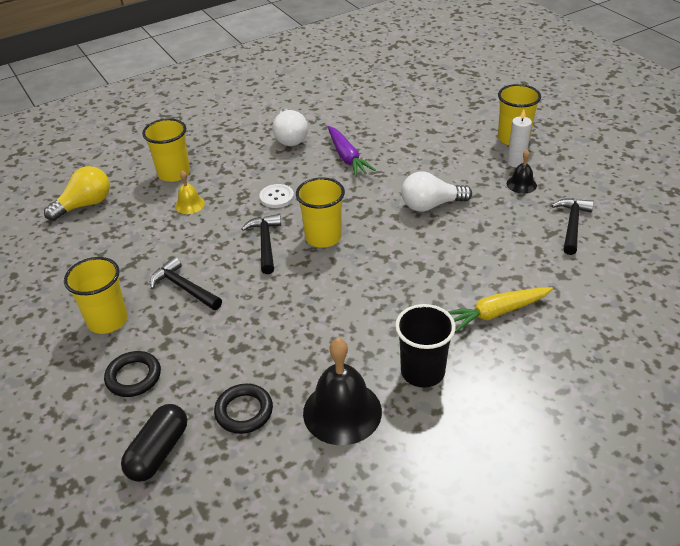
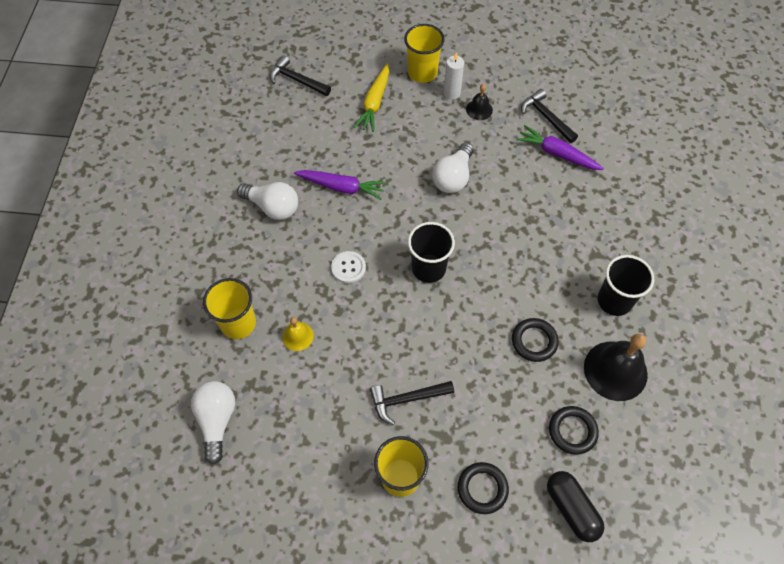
camera: 55 degrees left, 20 degrees up
yellow light bulb [44,166,110,221] -> white light bulb [191,381,235,465]
black hammer [241,214,281,274] -> black hammer moved to [270,55,331,96]
yellow cup [296,177,345,248] -> black cup [408,222,455,283]
yellow carrot [448,287,553,332] -> yellow carrot moved to [354,64,389,132]
none -> black ring [512,318,559,362]
none -> purple carrot [516,125,604,170]

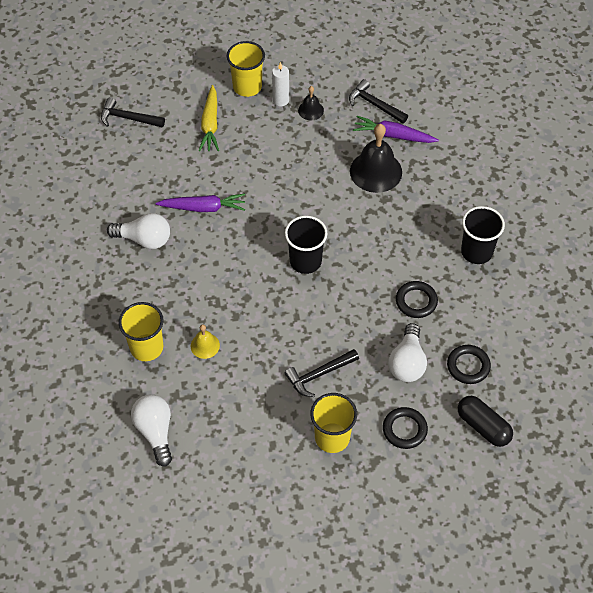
camera: 15 degrees left, 5 degrees down
white button [331,251,366,283] -> none
white light bulb [432,142,474,193] -> white light bulb moved to [388,323,427,382]
black bell [584,334,648,401] -> black bell moved to [350,124,402,193]

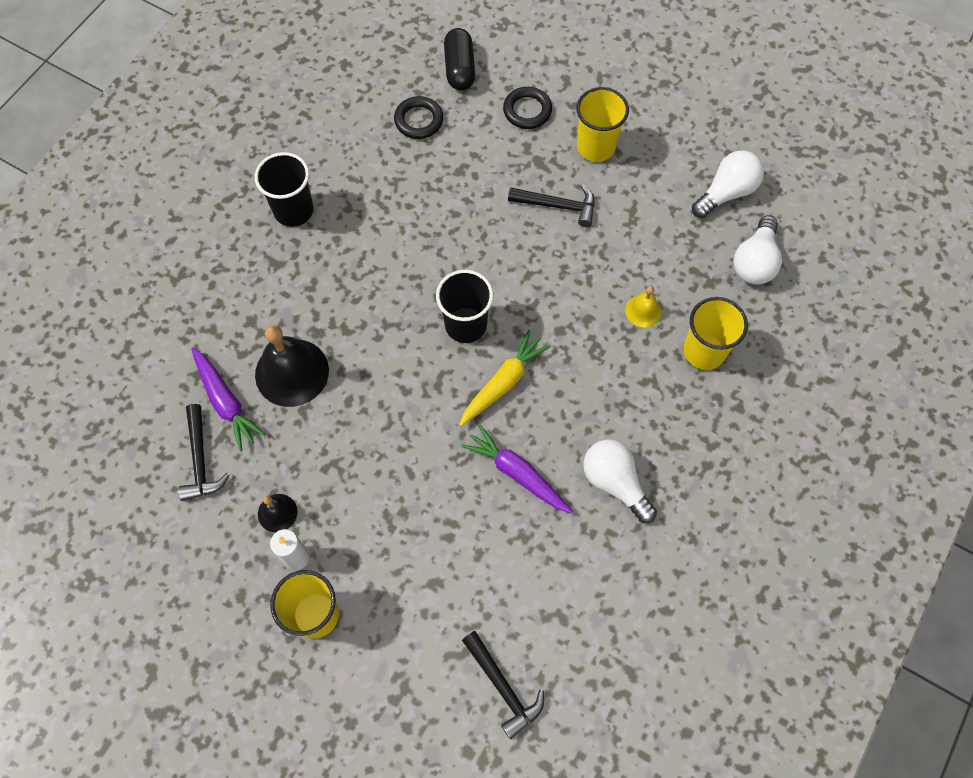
camera: 140 degrees left, 10 degrees up
yellow carrot [199,85,219,151] -> yellow carrot moved to [459,330,551,426]
white light bulb [388,323,427,382] -> white light bulb moved to [692,150,764,218]
black ring [396,281,438,318] -> none

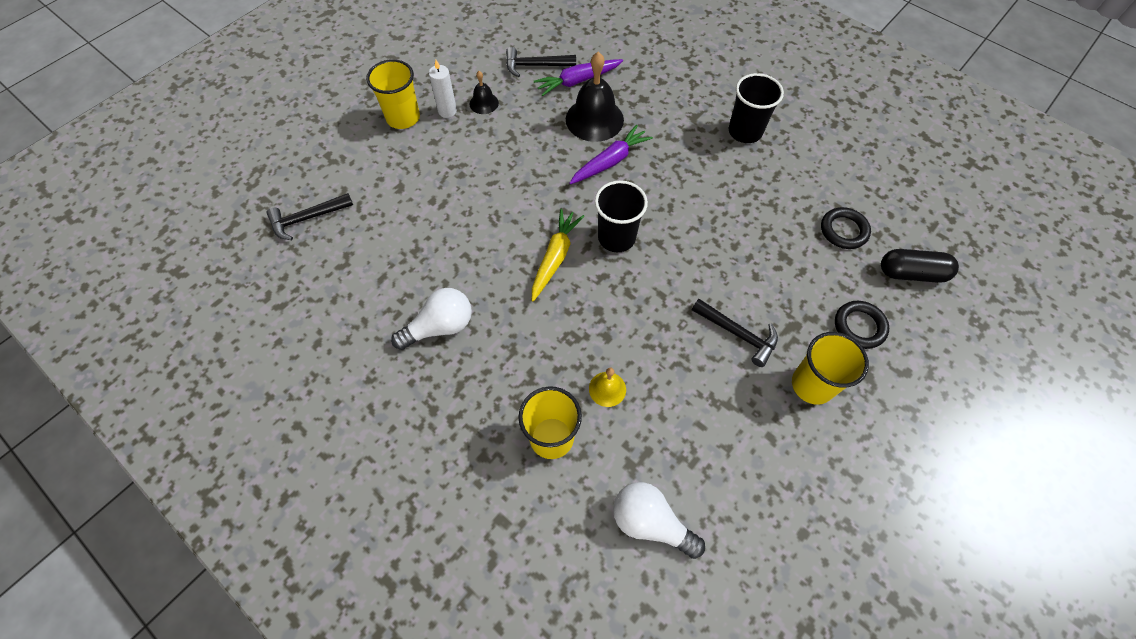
camera: 100 degrees right, 5 degrees down
yellow carrot [459,330,551,426] -> yellow carrot turned 120 degrees counterclockwise [532,209,584,301]
purple carrot [461,424,573,513] -> purple carrot moved to [569,125,653,184]
black hammer [508,185,595,227] -> black hammer turned 75 degrees counterclockwise [692,299,778,367]
white light bulb [692,150,764,218] -> none

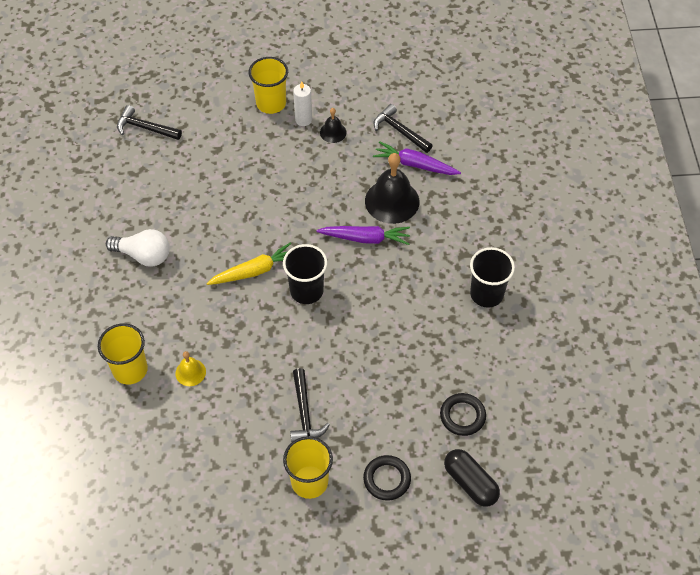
camera: 45 degrees right, 5 degrees down
white light bulb [613,482,705,559] -> none

